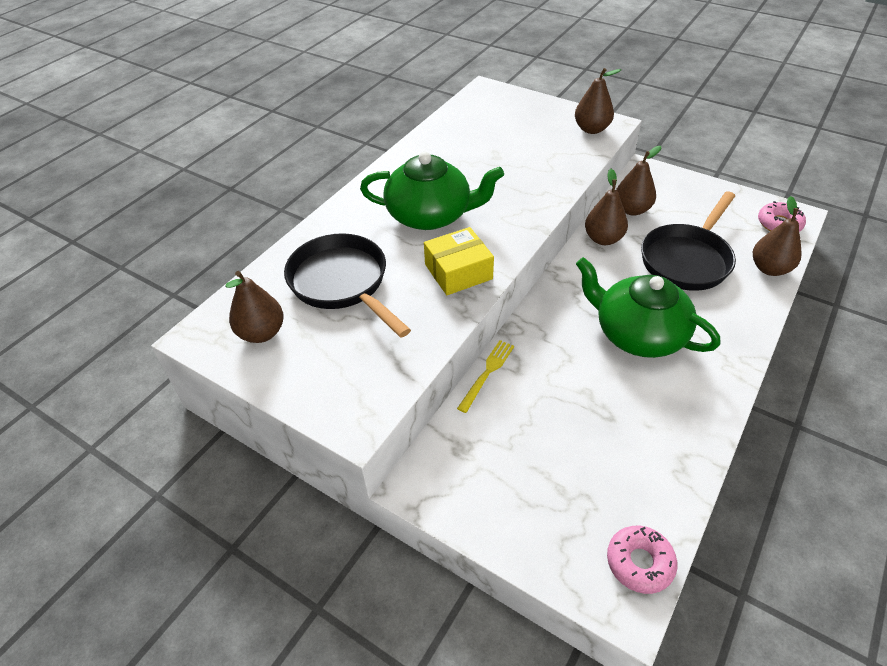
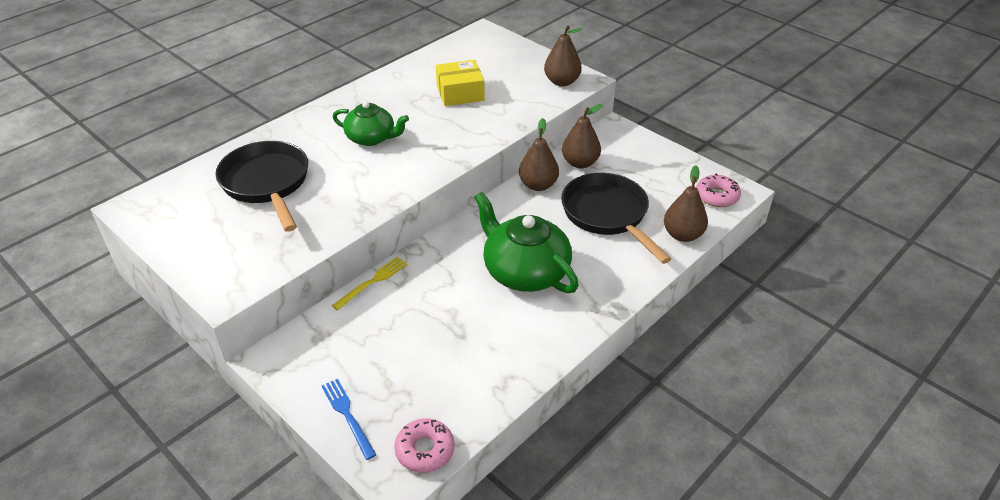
camera: 10 degrees right, 5 degrees down
brown pear [225,271,284,343] -> none
green teapot [360,152,504,230] -> green teapot [333,101,409,146], size x0.64
yellow box [424,227,494,295] -> yellow box moved to [436,60,485,106]
black pan [641,191,736,291] -> black pan turned 105 degrees clockwise [561,173,671,264]
none -> blue fork [322,379,376,460]

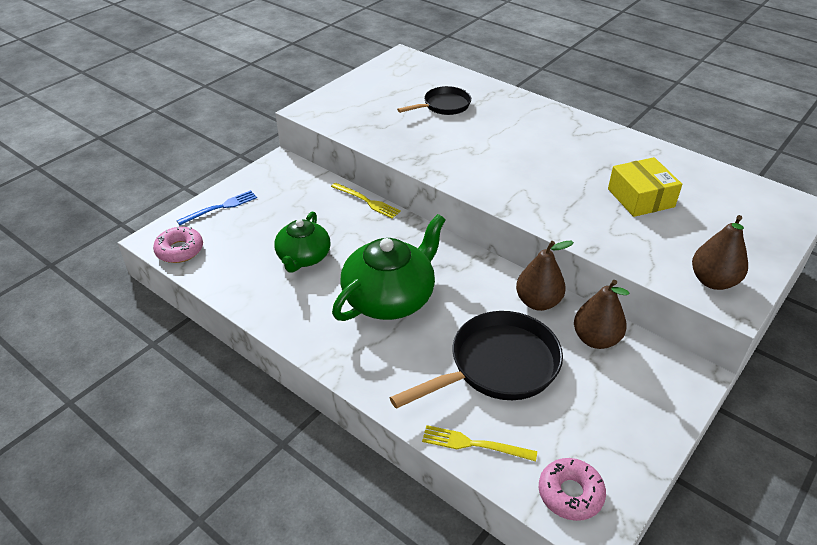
camera: 85 degrees right, 0 degrees up
black pan [216,141,308,232] -> black pan [397,86,471,115], size x0.59
green teapot [333,101,409,146] -> green teapot moved to [274,212,331,273]
brown pear [664,165,708,242] -> yellow fork [422,425,537,461]

